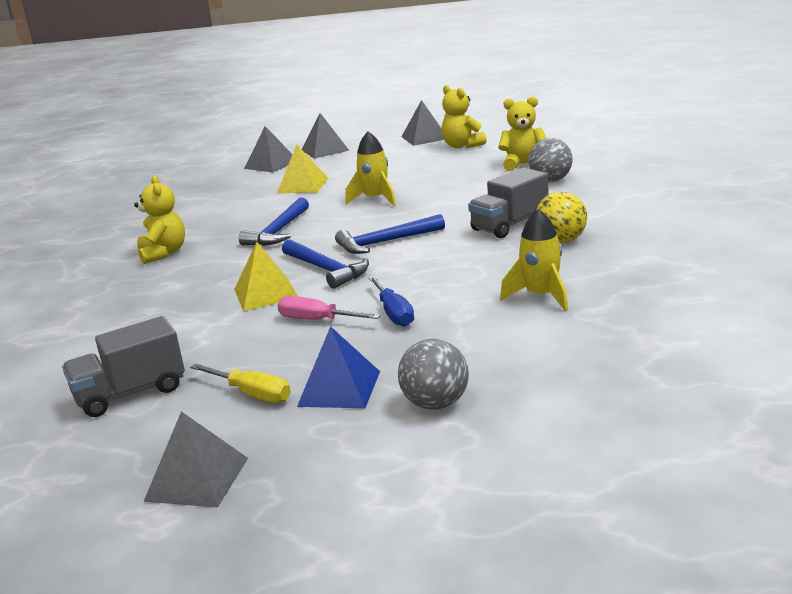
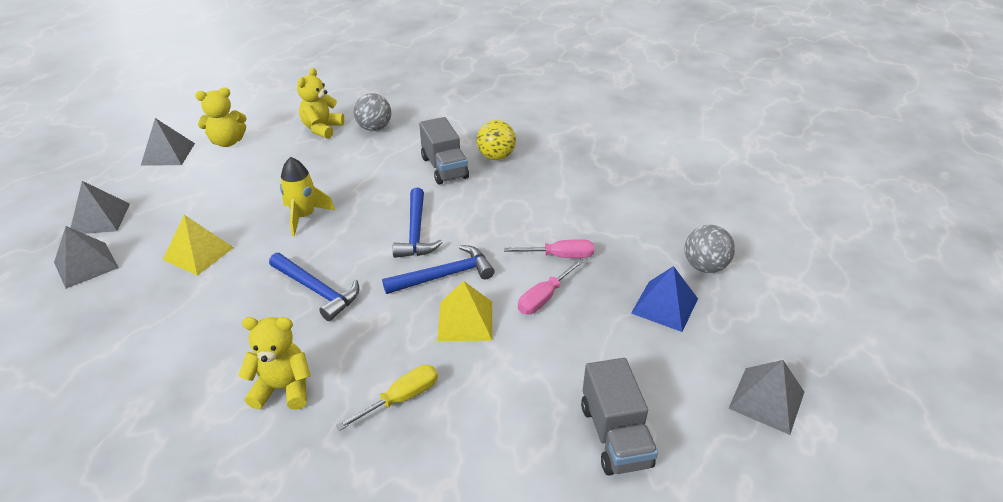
camera: 75 degrees left, 15 degrees up
yellow screwdriver [190,364,291,403] -> yellow screwdriver moved to [336,365,438,431]
blue screwdriver [369,276,414,327] -> pink screwdriver [504,239,594,258]
yellow rocket [500,209,568,312] -> none

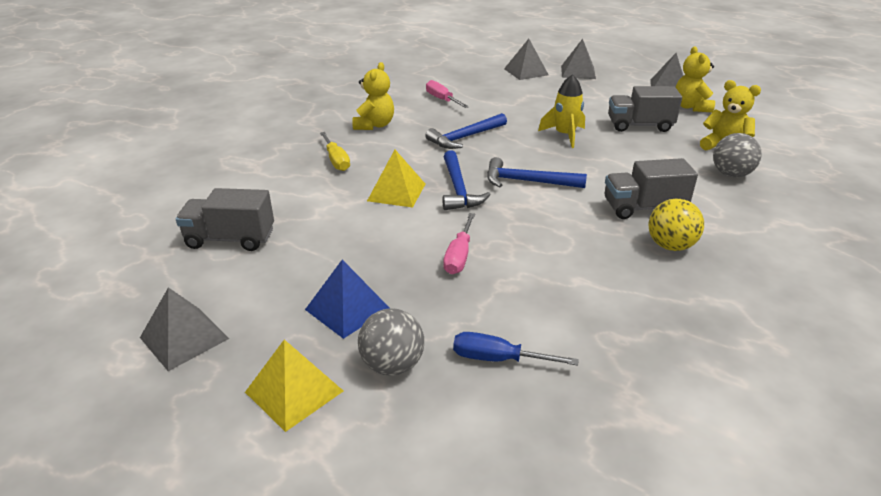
camera: 105 degrees right, 5 degrees down
yellow pyramid [163,215,234,276] -> yellow pyramid moved to [245,339,343,432]
pink screwdriver [518,259,583,314] -> pink screwdriver moved to [426,80,469,108]
none -> blue screwdriver [453,332,579,366]
none -> grey truck [608,86,682,132]

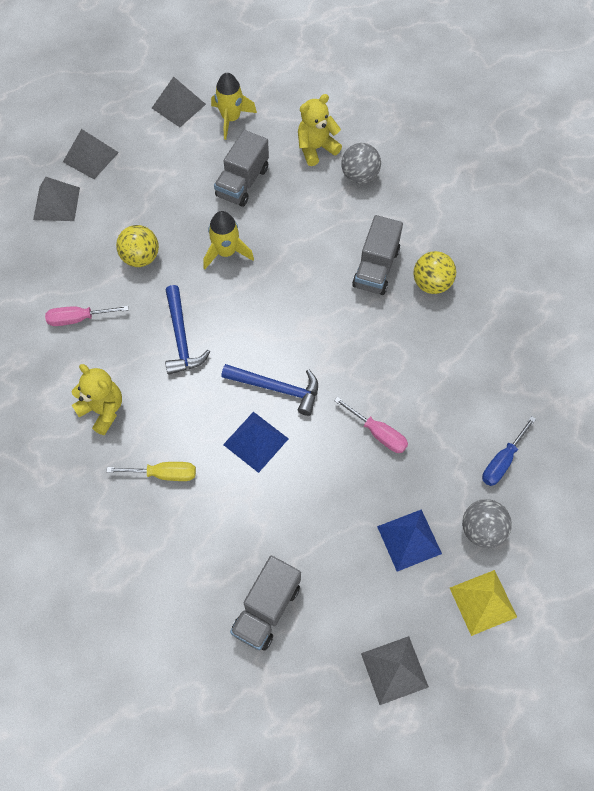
camera: 65 degrees left, 30 degrees up
yellow pyramid [367,150,425,208] -> blue pyramid [223,412,289,473]
blue hammer [487,157,587,188] -> none
yellow teddy bear [676,46,715,112] -> yellow rocket [211,73,257,140]
none -> yellow ball [116,225,159,267]

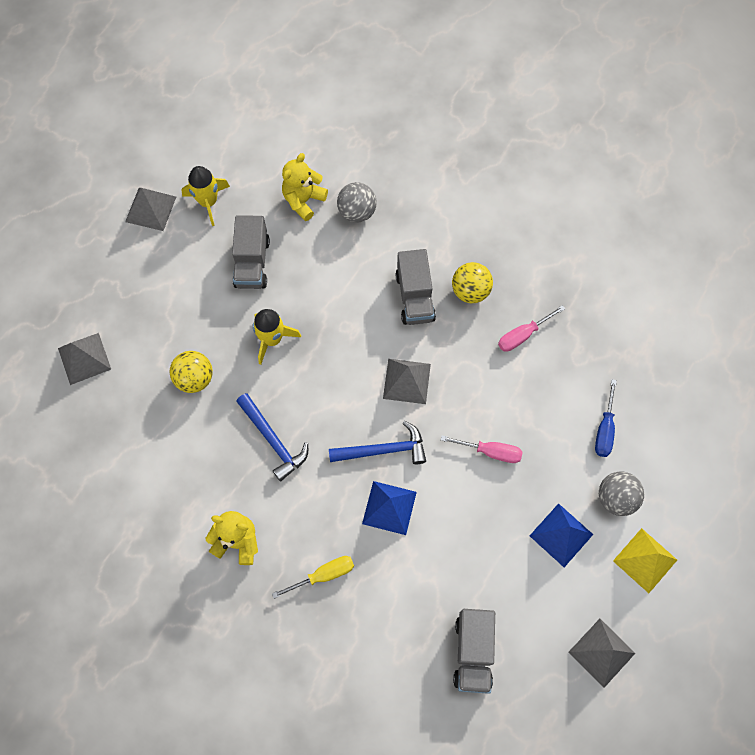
camera: 25 degrees left, 5 degrees up
pink screwdriver [45,306,128,326] -> pink screwdriver moved to [498,305,565,352]
grey pyramid [63,129,119,179] -> grey pyramid moved to [383,359,431,404]

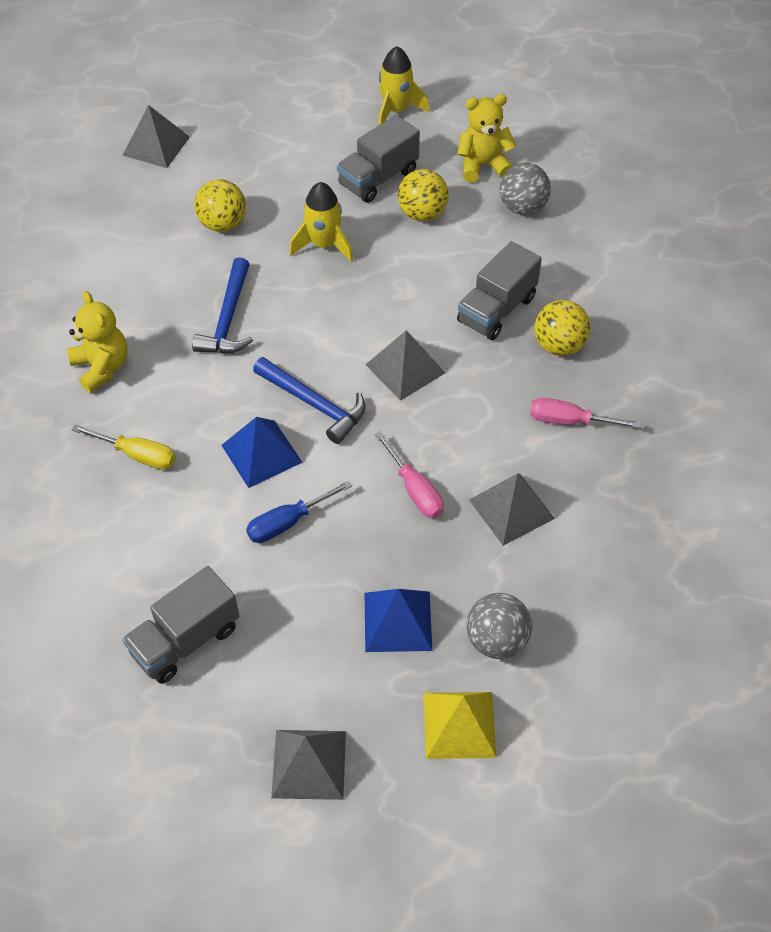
camera: 45 degrees right, 15 degrees down
grey pyramid [125,188,176,231] -> grey pyramid moved to [469,473,555,546]
blue screwdriver [595,379,617,457] -> blue screwdriver moved to [246,481,352,543]
none -> yellow ball [398,169,449,221]

